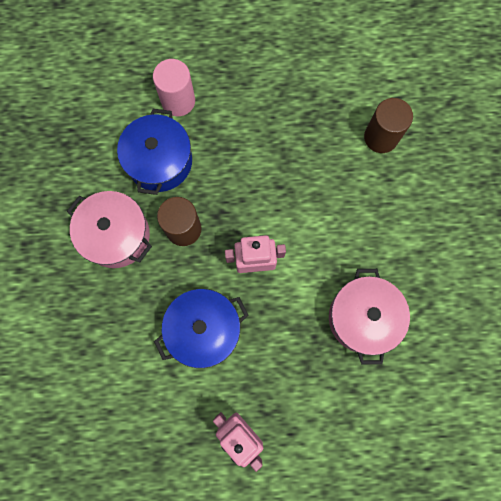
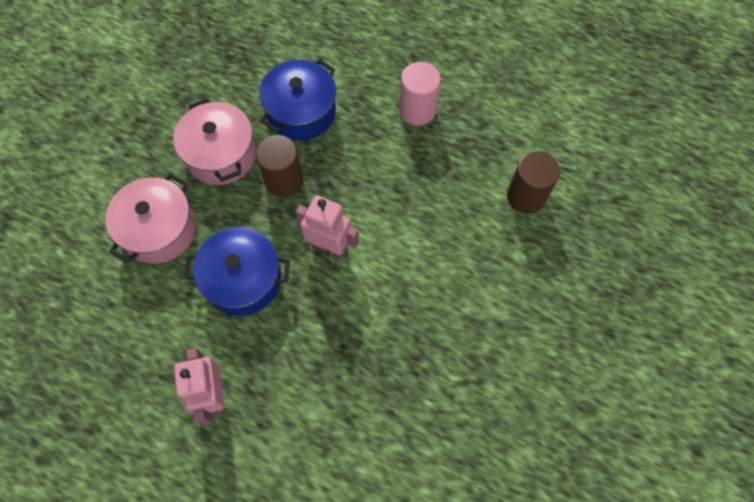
camera: 30 degrees right, 10 degrees down
pink cylinder [153,59,195,116] -> pink cylinder moved to [399,62,441,126]
pink pot [329,269,410,365] -> pink pot moved to [106,173,196,264]

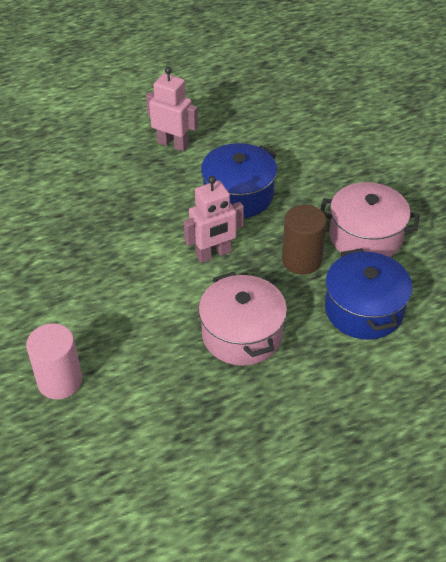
camera: 130 degrees right, 20 degrees down
pink pot [106,173,196,264] -> pink pot moved to [198,272,287,366]
pink cylinder [399,62,441,126] -> pink cylinder moved to [26,323,82,399]
brown cylinder [507,152,560,214] -> none

